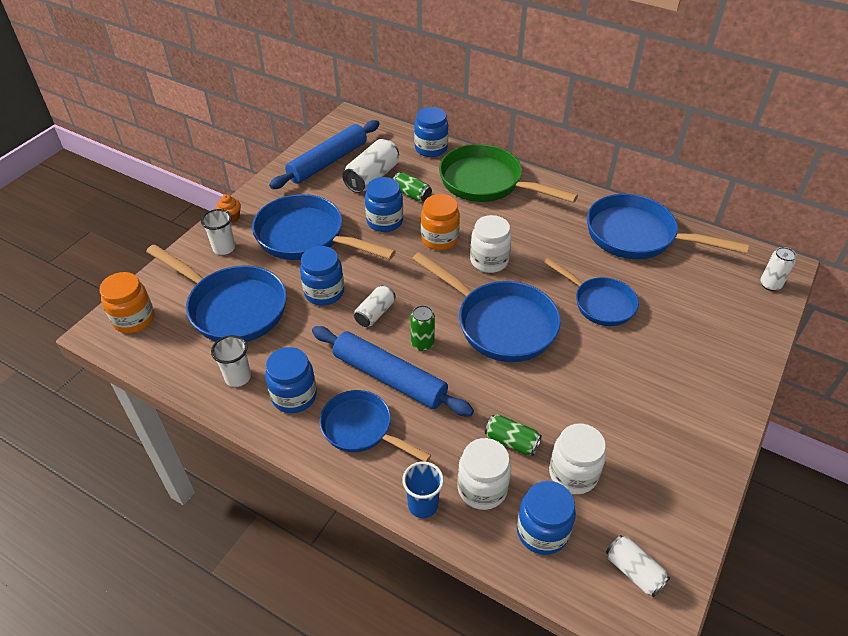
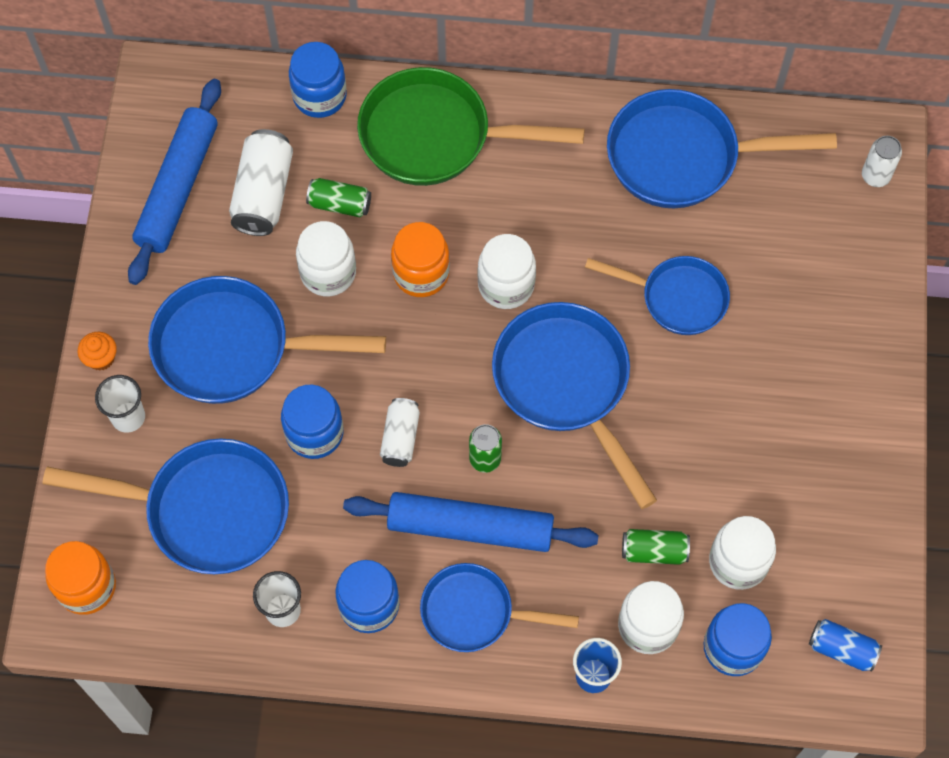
camera: 25 degrees left, 20 degrees up
blue jar [365,177,403,232] -> white jar [296,221,356,296]
blue pan [412,252,561,362] -> blue pan turned 135 degrees counterclockwise [492,302,657,509]
white can [606,535,670,597] -> blue can [809,619,882,672]

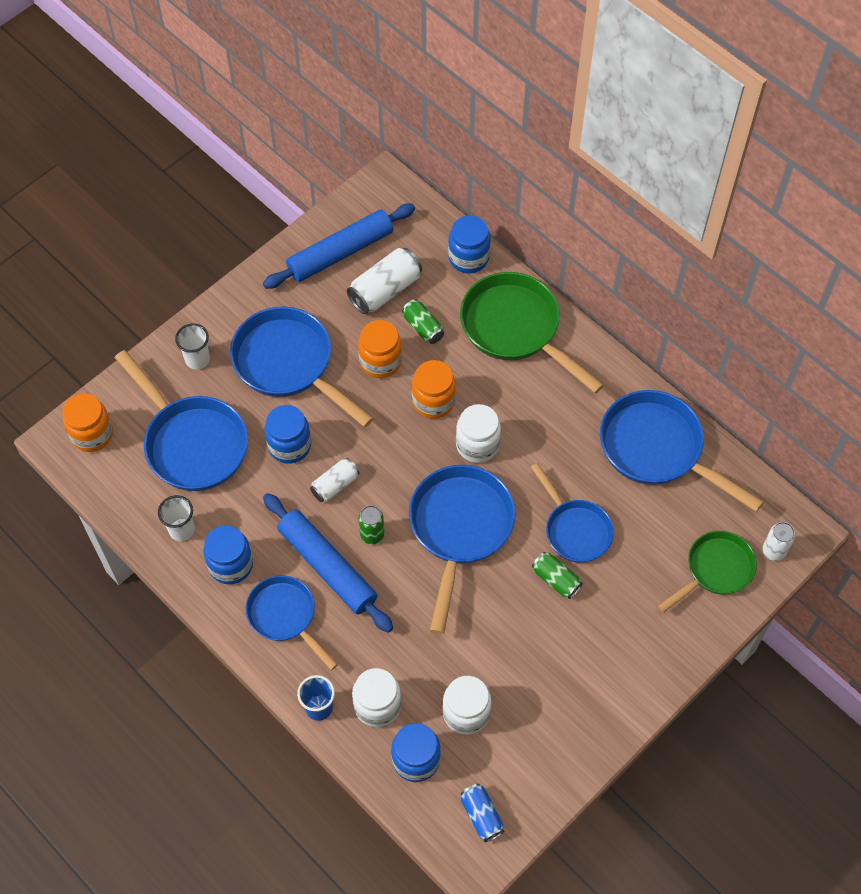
camera: 40 degrees right, 5 degrees down
orange cupcake [78,332,117,370] -> none
white jar [296,221,356,296] -> orange jar [358,320,402,378]
green can [622,529,690,565] -> green can moved to [532,552,583,599]
none -> green pan [658,531,757,613]

